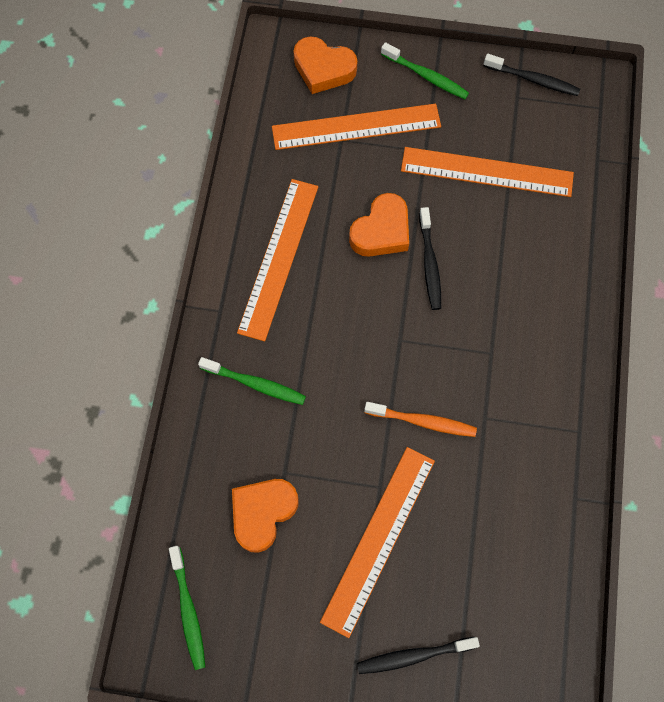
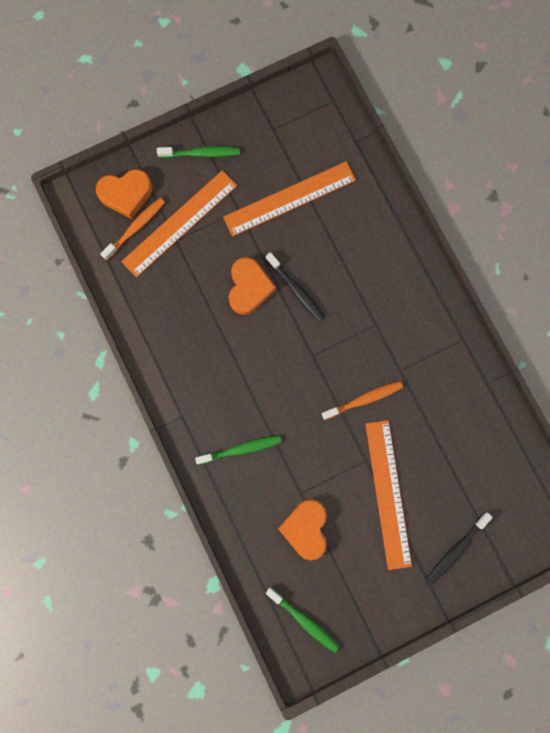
camera: 35 degrees left, 10 degrees up
orange ruler [237,179,318,341] -> none
black toothbrush [484,54,580,96] -> none
none -> orange toothbrush [100,198,165,260]

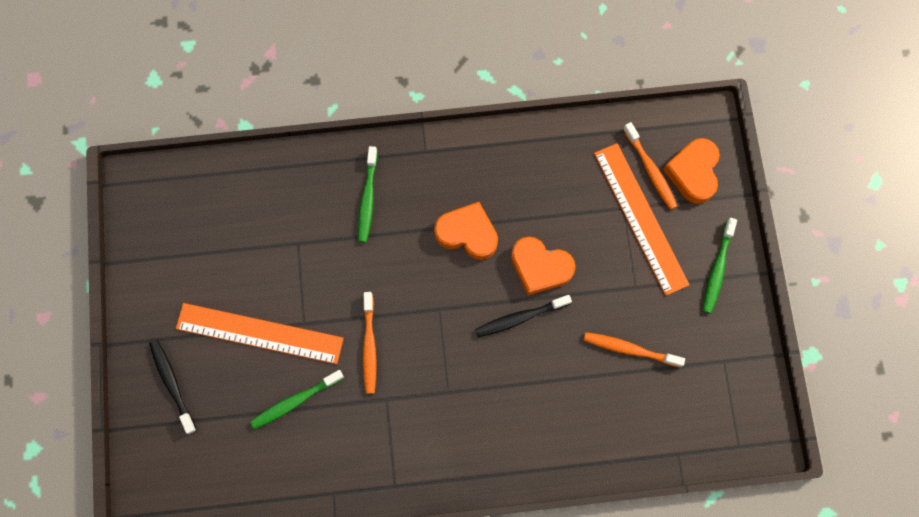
camera: 110 degrees right, 5 degrees down
orange ruler [223,161,356,236] -> orange toothbrush [583,332,685,368]
green toothbrush [266,587,340,653] -> green toothbrush moved to [250,370,344,429]
orange heart [278,499,327,560] -> orange heart moved to [434,202,498,260]

